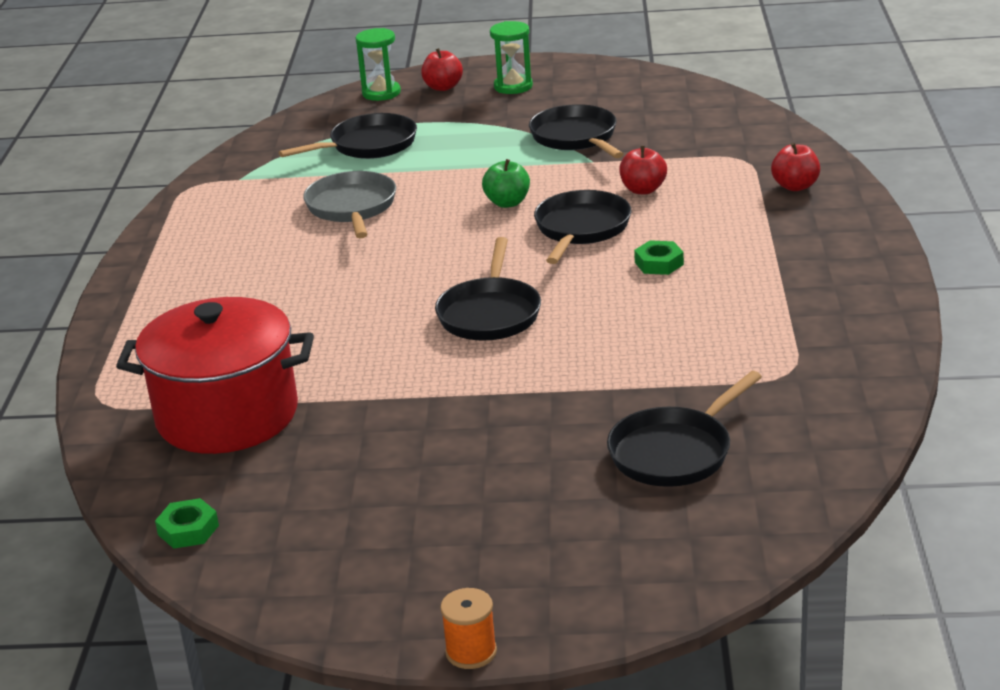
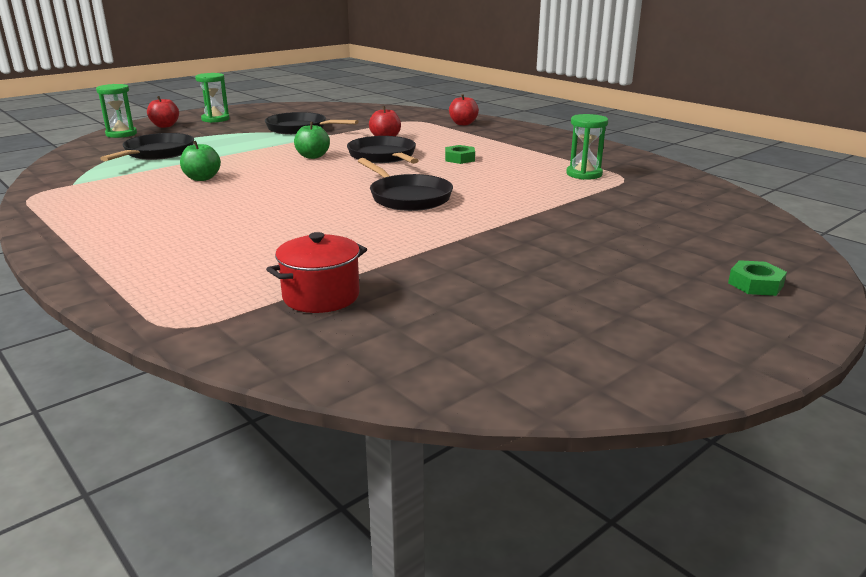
camera: 45 degrees left, 5 degrees down
red pot [116,297,314,454] -> red pot [266,232,367,313], size x0.54
green nut [155,498,219,549] -> green nut moved to [728,260,787,296]
grey pan [303,171,396,238] -> green apple [180,141,221,181]
orange spool [440,588,497,669] -> none
black pan [607,371,762,487] -> none
none -> green hourglass [566,114,608,180]

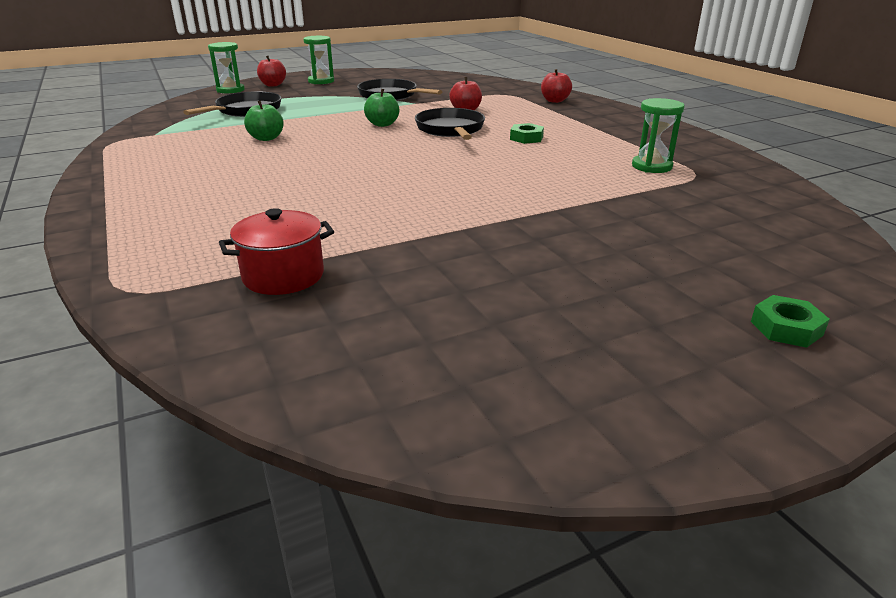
camera: 15 degrees right, 5 degrees up
black pan [358,158,453,211] -> none

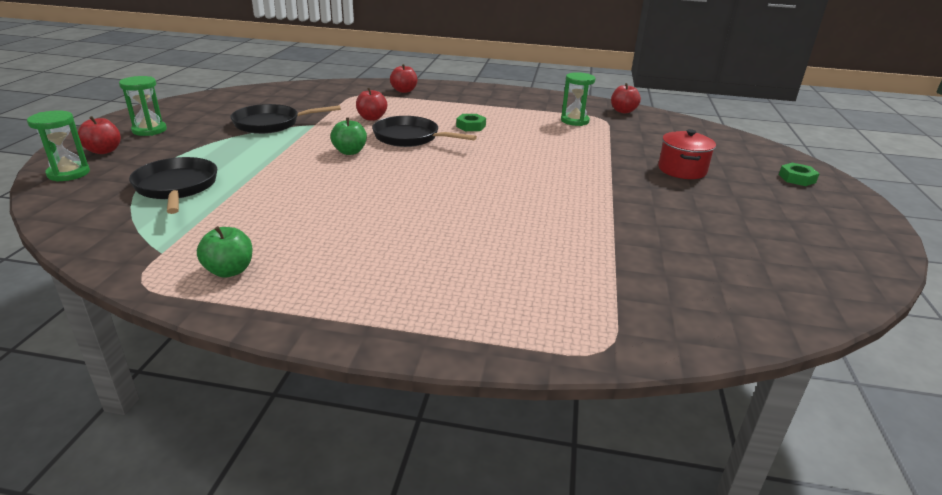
camera: 55 degrees left, 0 degrees up
red pot [219,208,334,295] -> red pot moved to [658,129,716,179]
green apple [244,101,284,141] -> green apple moved to [197,226,252,278]
none -> red apple [611,83,641,113]

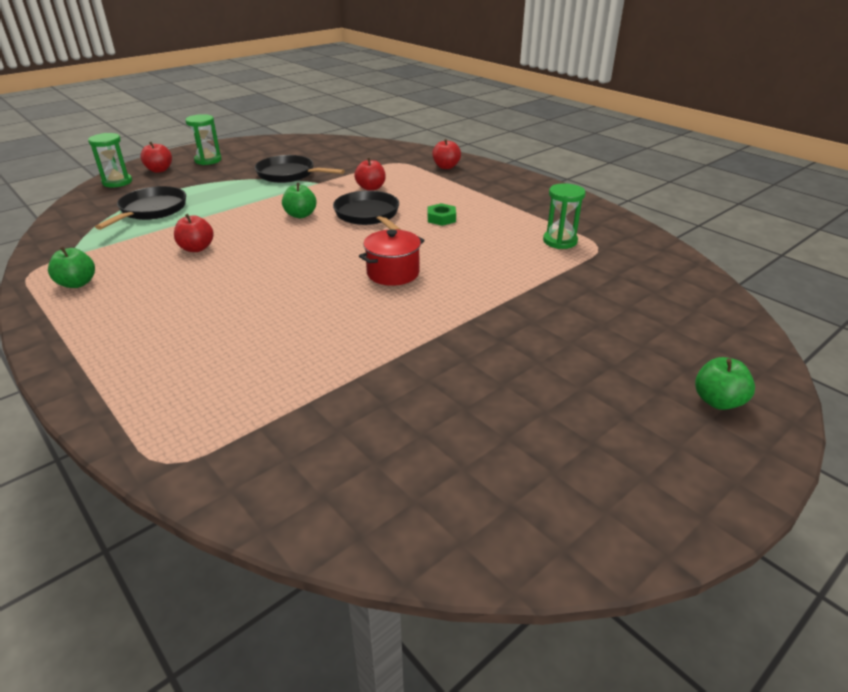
camera: 40 degrees right, 5 degrees up
red apple [611,83,641,113] -> red apple moved to [174,214,214,252]
red pot [658,129,716,179] -> red pot moved to [359,229,425,286]
green nut [779,163,820,186] -> green apple [695,357,755,410]

